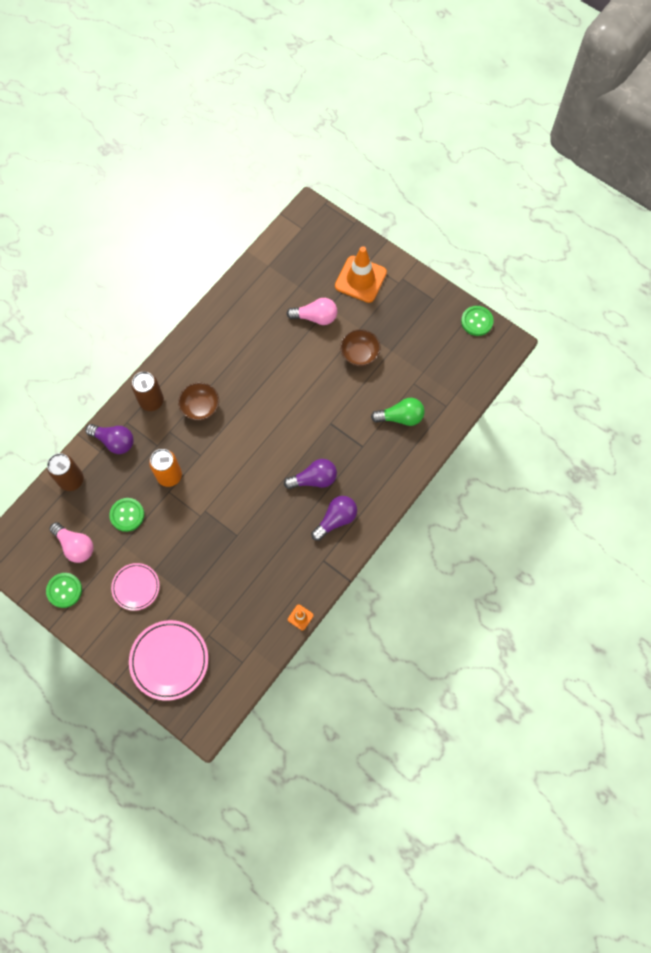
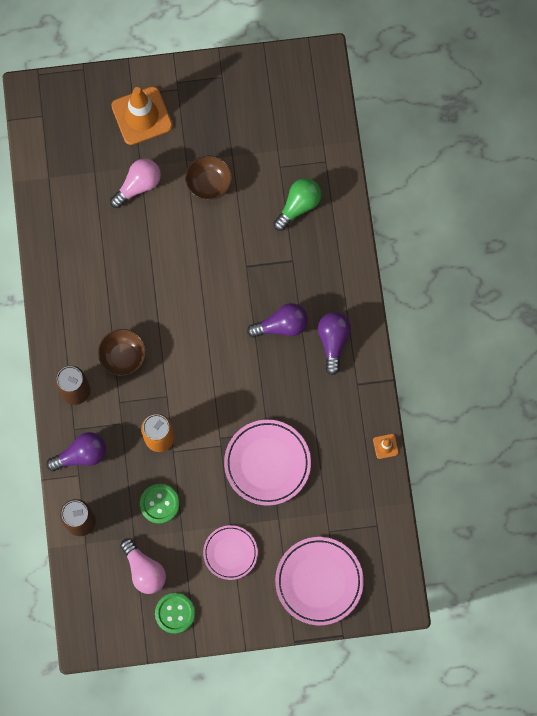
camera: 45 degrees left, 5 degrees up
pink light bulb [49,522,93,563] -> pink light bulb turned 60 degrees clockwise [120,538,166,594]
purple light bulb [284,459,337,489] -> purple light bulb turned 45 degrees clockwise [247,303,308,338]
green button [461,306,494,336] -> none
none -> pink plate [224,420,311,506]

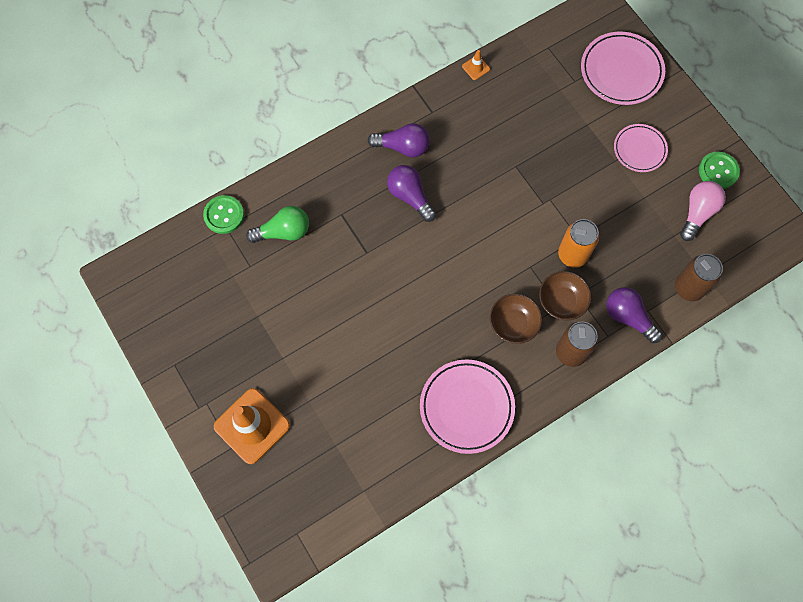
camera: 115 degrees left, 5 degrees down
pink light bulb [110,159,161,208] -> none
green button [140,484,179,524] -> green button moved to [203,195,244,234]
brown bowl [185,156,232,200] -> brown bowl moved to [539,271,591,321]
pink plate [224,420,311,506] -> pink plate moved to [420,360,515,454]
green light bulb [273,178,321,231] -> green light bulb turned 150 degrees clockwise [246,206,309,243]
purple light bulb [318,312,351,375] -> purple light bulb turned 150 degrees counterclockwise [367,123,430,157]

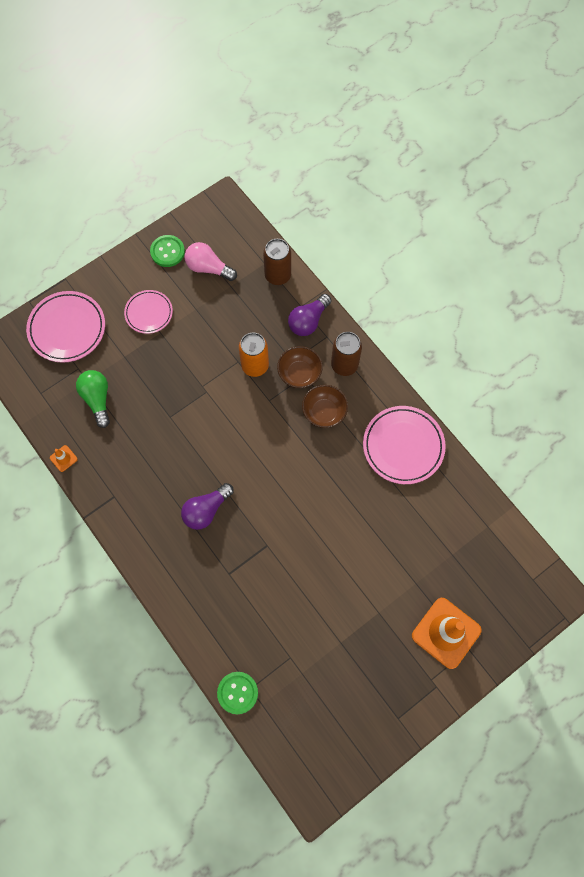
camera: 95 degrees left, 0 degrees up
green light bulb [246,206,309,243] -> green light bulb moved to [76,370,110,428]
purple light bulb [367,123,430,157] -> none

